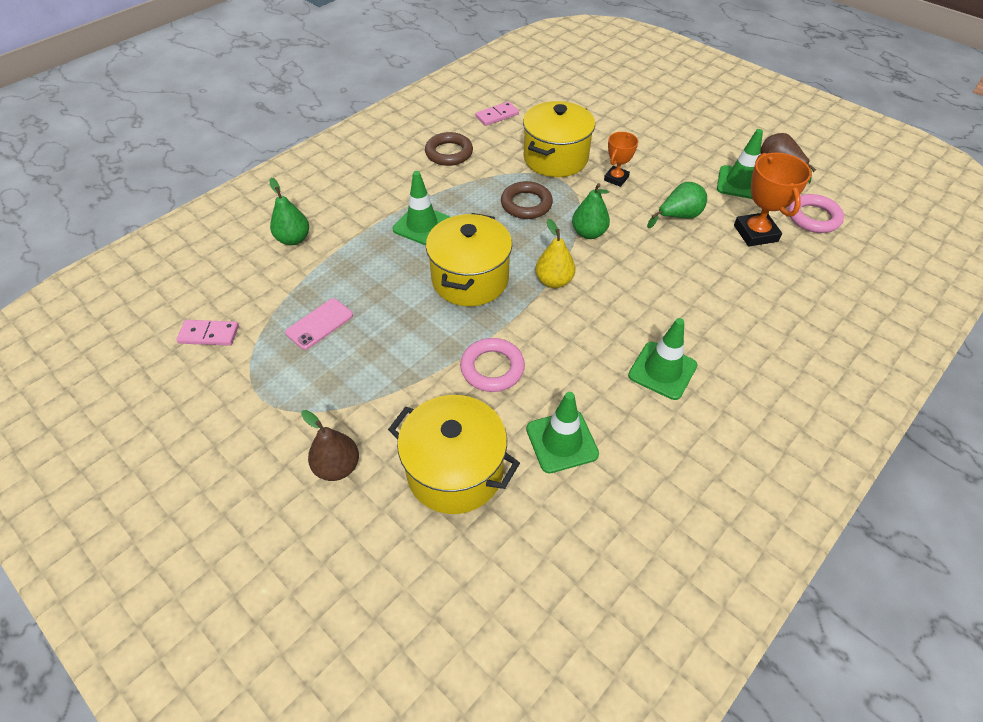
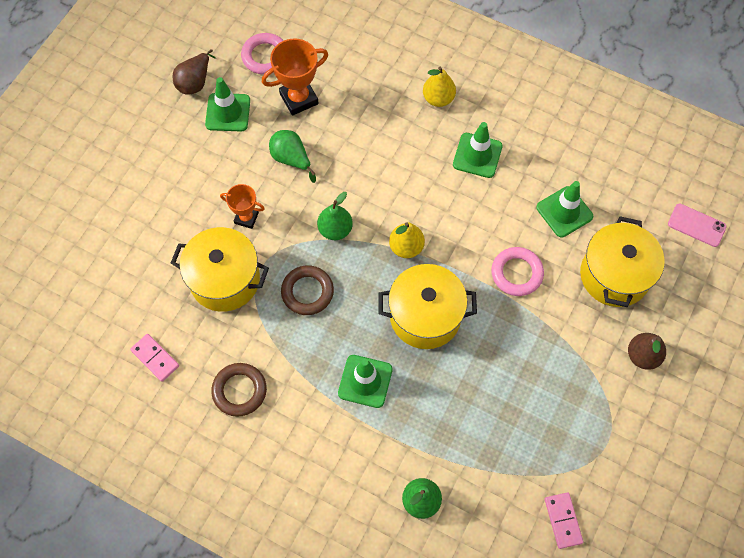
camera: 105 degrees left, 15 degrees up
pink phone [285,298,353,350] -> pink phone moved to [668,203,727,247]
none -> yellow pear [423,67,456,107]

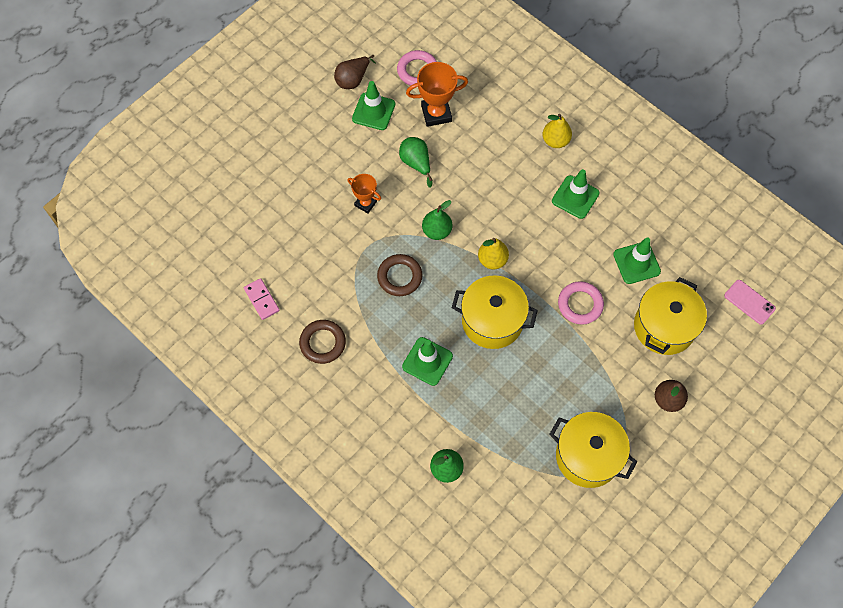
camera: 15 degrees right, 0 degrees up
yellow pot [171,227,269,312] -> yellow pot moved to [549,412,637,488]
pink domino [545,492,583,549] -> none

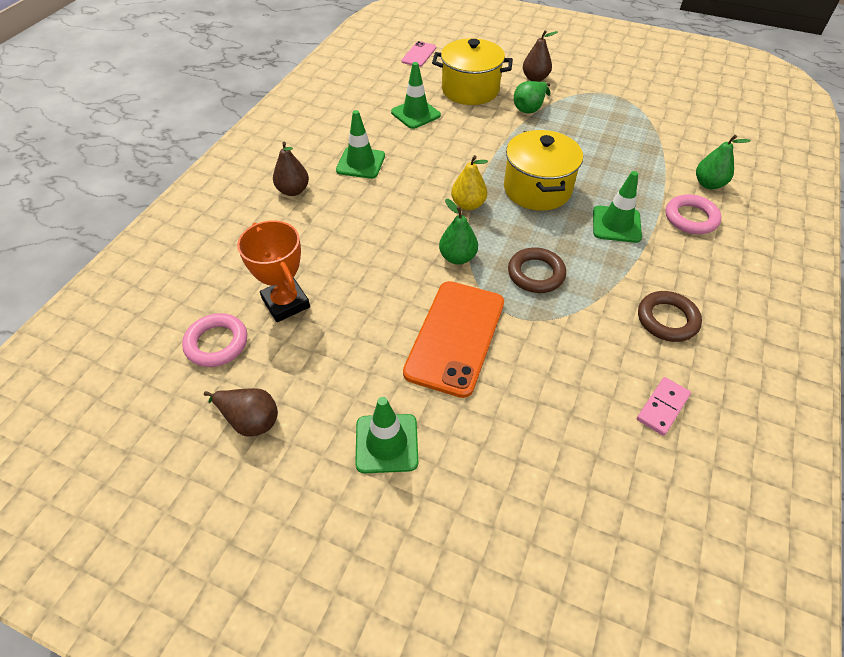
camera: 110 degrees left, 15 degrees down
orange trophy [347,174,381,213] -> orange phone [403,281,504,398]
green traffic cone [352,81,395,130] -> green traffic cone moved to [355,397,418,473]
green pear [399,137,433,188] -> green pear moved to [514,81,550,113]
yellow pear [543,114,572,148] -> brown pear [273,142,309,196]
yellow pot [549,412,637,488] -> none
pink ring [558,281,604,325] -> pink ring moved to [666,194,722,234]

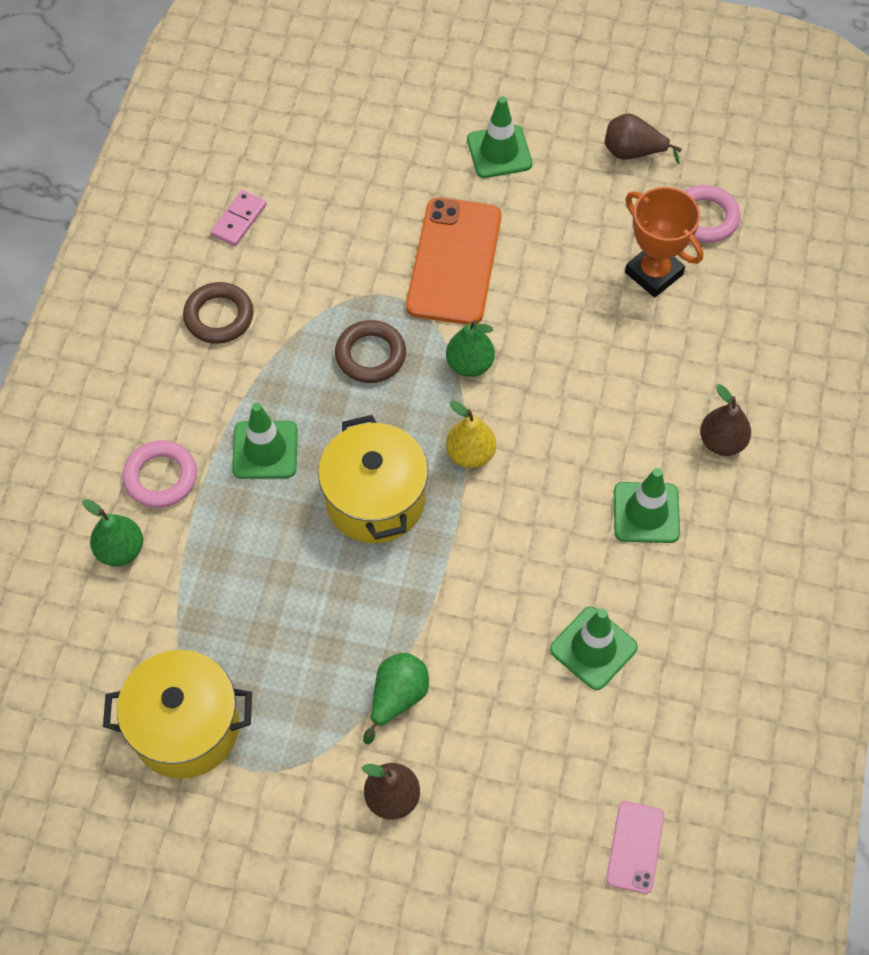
camera: 170 degrees right, 10 degrees up
yellow pot [432,38,513,105] -> yellow pot moved to [103,650,252,779]

